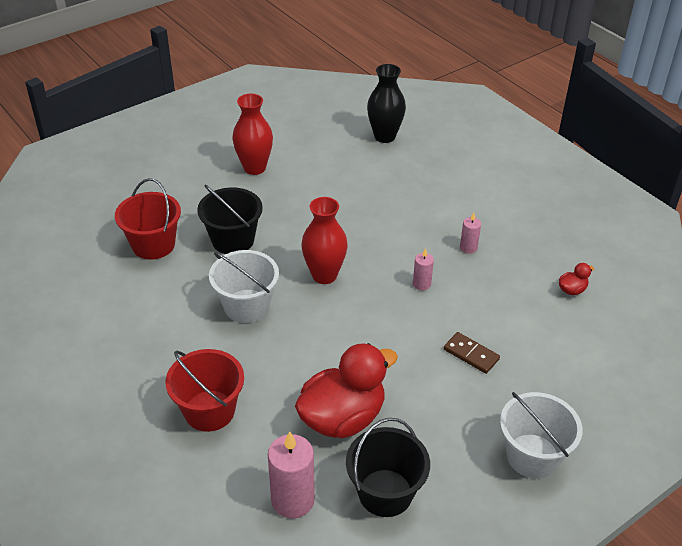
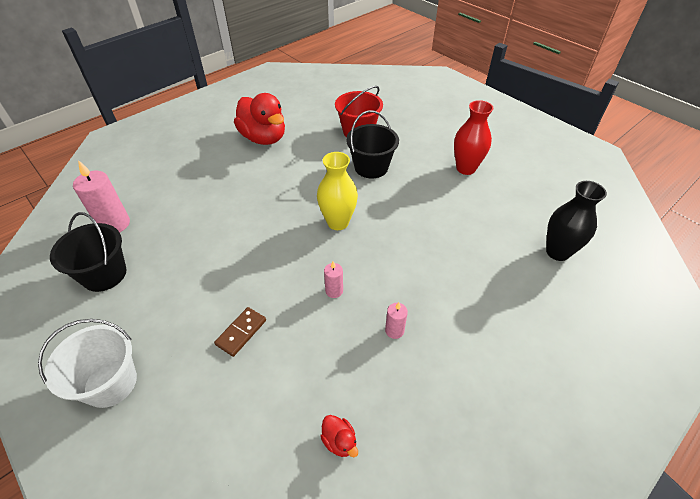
camera: 85 degrees right, 5 degrees up
red bucket [166,349,244,432] -> none
white bucket [209,250,279,323] -> none
red duck [295,343,398,438] -> red duck moved to [234,93,285,145]
red vase [301,197,348,284] -> yellow vase [317,152,358,230]

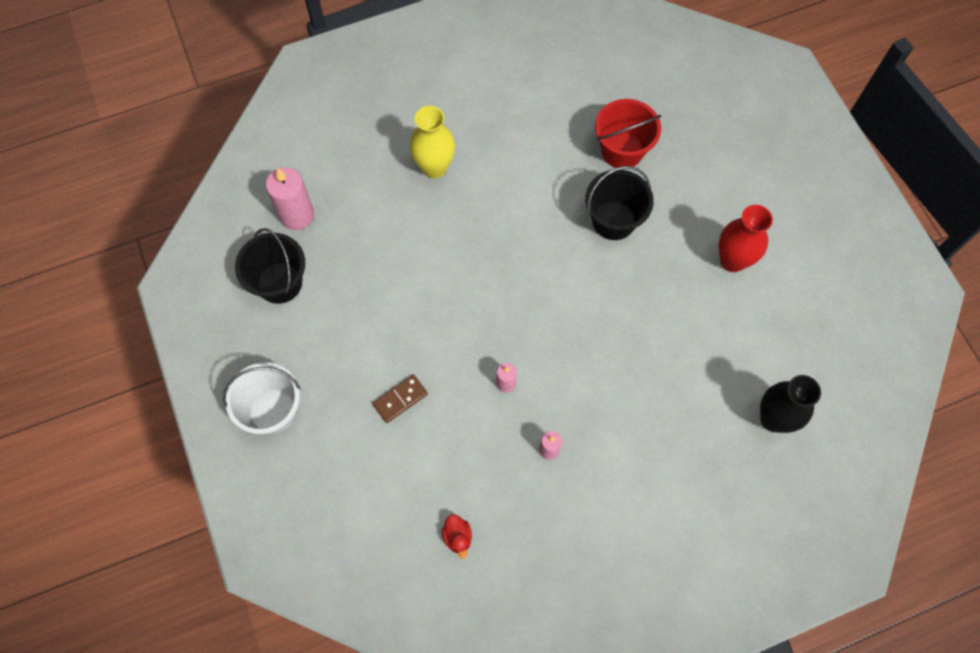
camera: 20 degrees right, 20 degrees up
red duck [234,93,285,145] -> none
yellow vase [317,152,358,230] -> yellow vase moved to [410,106,455,178]

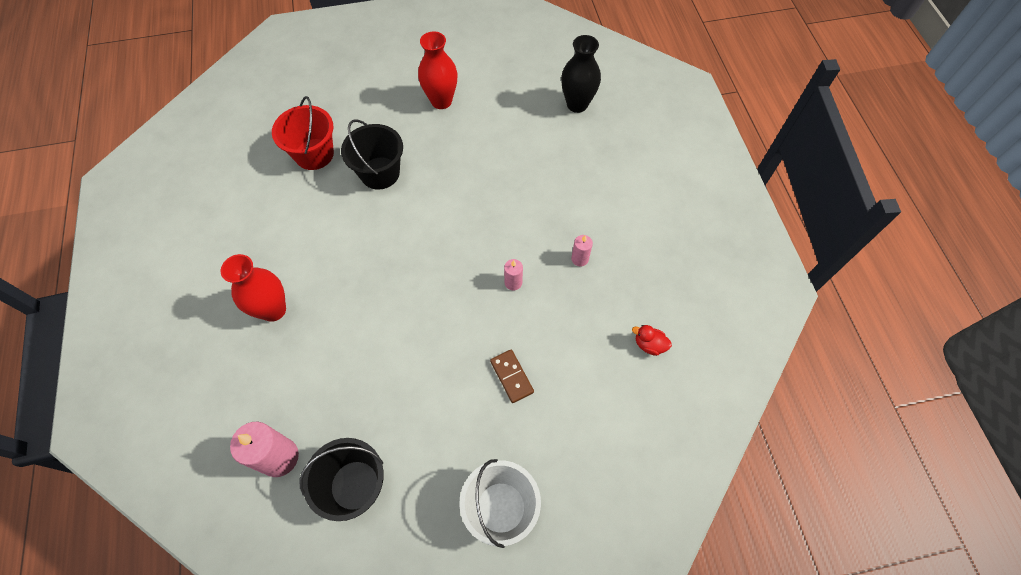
camera: 80 degrees left, 5 degrees down
yellow vase [410,106,455,178] -> red vase [221,254,286,322]
red duck [442,514,472,559] -> red duck turned 150 degrees counterclockwise [632,325,672,356]

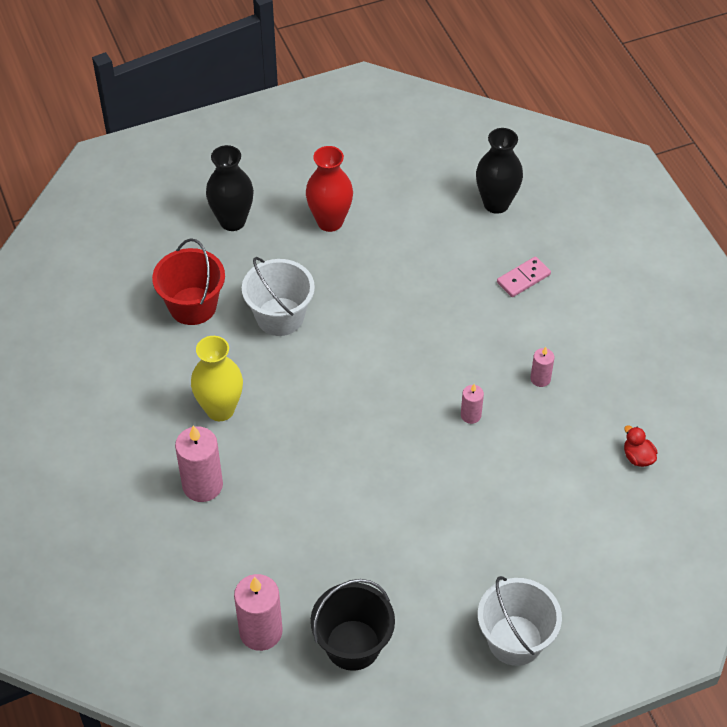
camera: 10 degrees left, 10 degrees down
red vase [221,254,286,322] -> pink candle [175,425,223,502]
black bucket [341,119,403,190] -> white bucket [242,257,315,336]
brown domino [490,350,534,403] -> none
red duck [632,325,672,356] -> red duck turned 45 degrees clockwise [624,425,658,467]
none -> yellow vase [191,336,243,421]
none -> black vase [206,145,254,231]
none -> pink domino [497,256,551,297]

